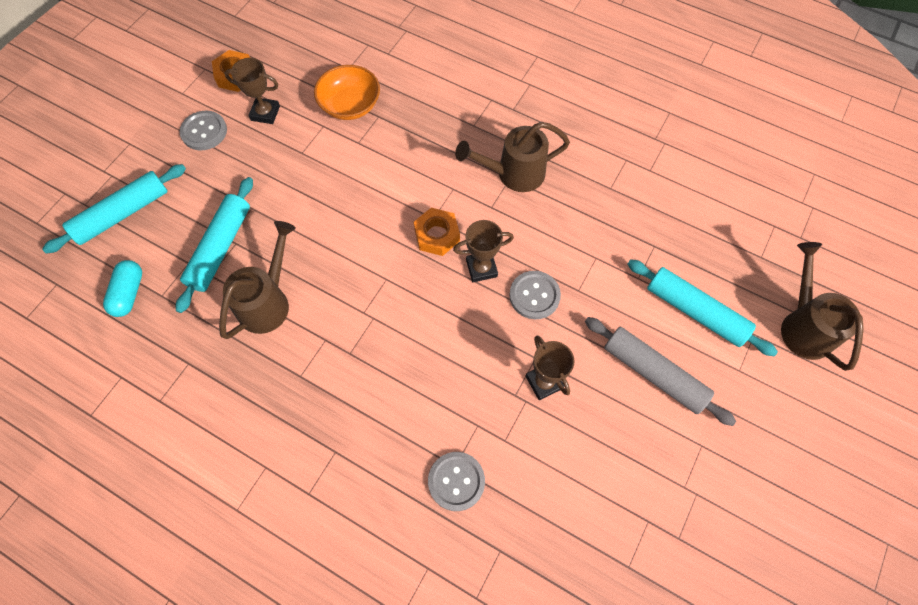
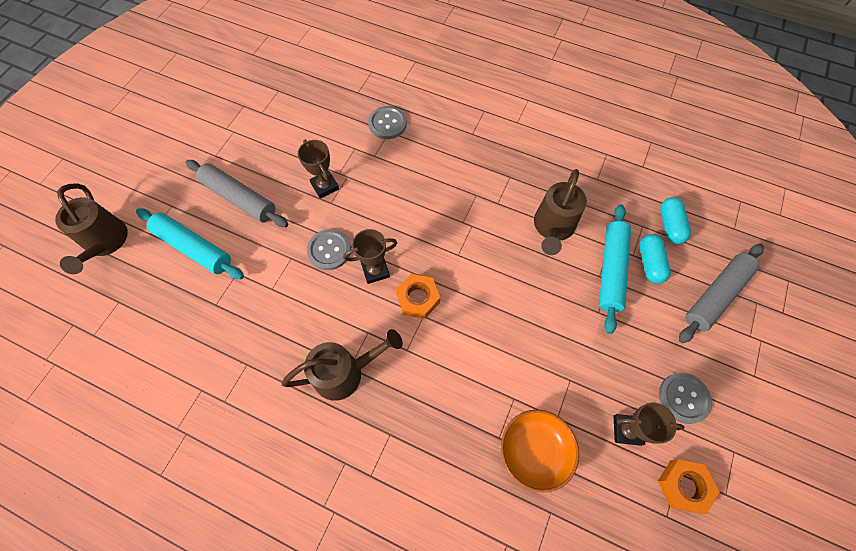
camera: 175 degrees right, 0 degrees up
turquoise rolling pin [42,164,186,254] -> grey rolling pin [679,244,764,343]
none -> turquoise capsule [639,234,671,284]

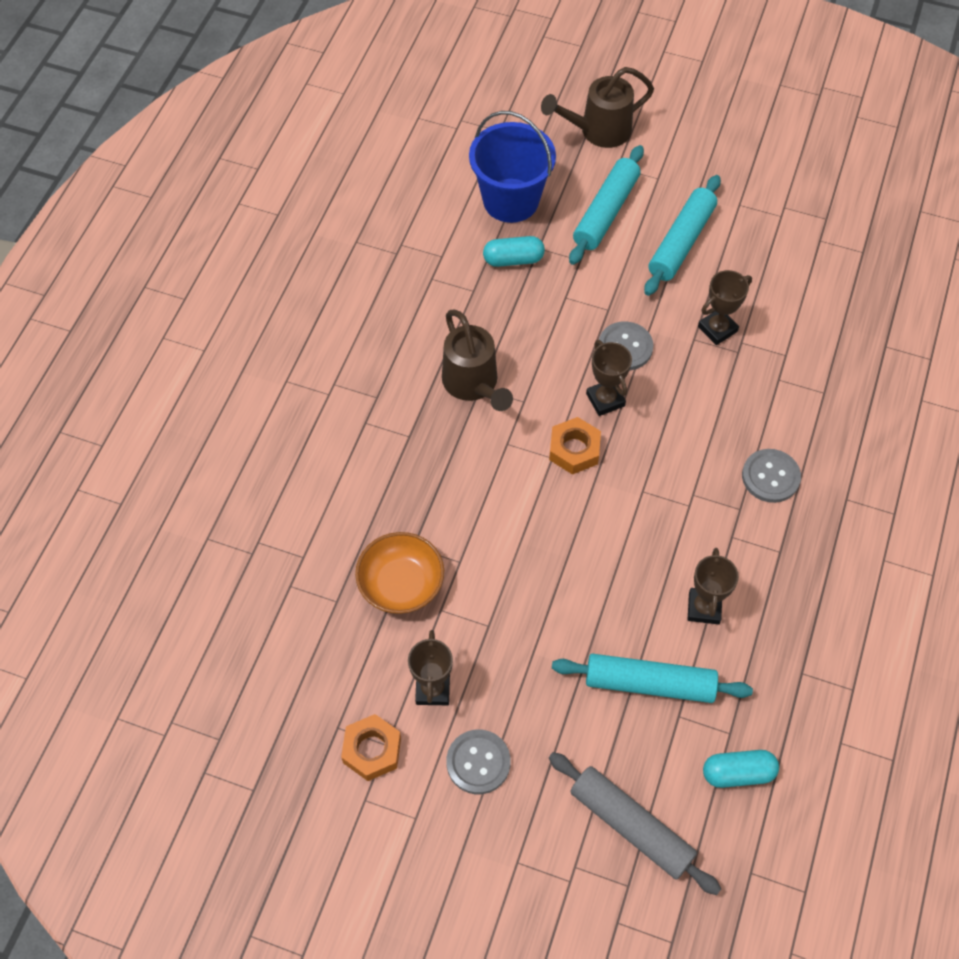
camera: 85 degrees right, 5 degrees down
grey rolling pin [186,160,288,227] -> turquoise rolling pin [644,175,721,296]
grey button [368,106,407,139] -> grey button moved to [742,449,801,503]
brown watering can [534,169,587,255] -> brown trophy [688,548,739,624]
turquoise capsule [639,234,671,284] -> turquoise capsule moved to [483,236,545,267]
none -> blue bucket [469,111,556,223]

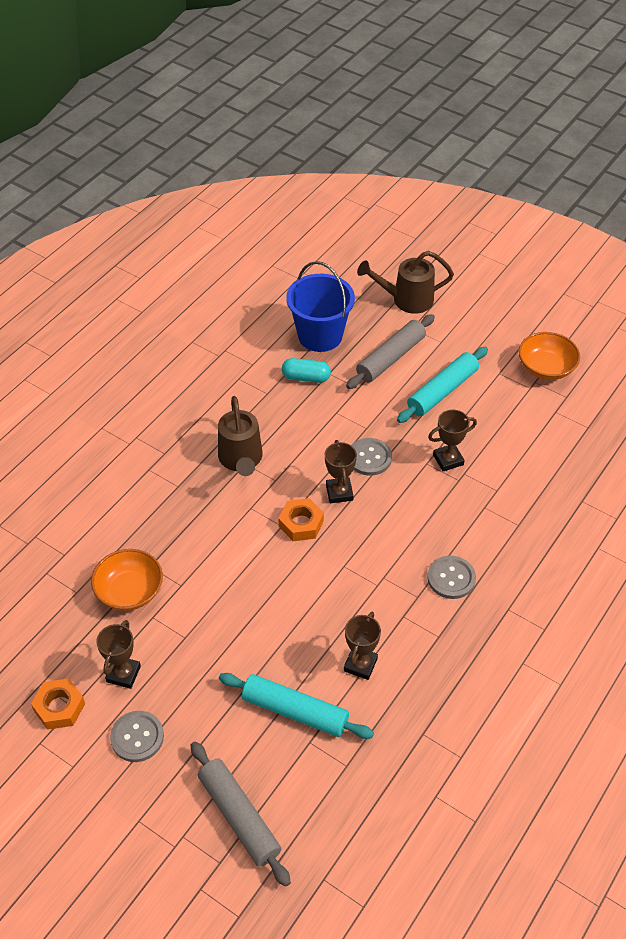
camera: 15 degrees right, 10 degrees down
turquoise rolling pin [569,145,644,265] -> grey rolling pin [346,314,435,389]
turquoise capsule [703,750,779,788] -> none
none -> orange bowl [519,332,580,380]

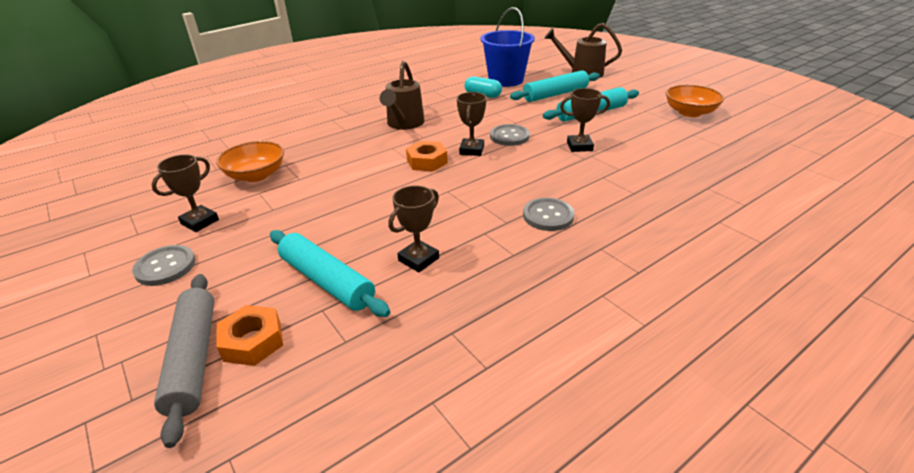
camera: 20 degrees right, 15 degrees down
orange nut [31,679,85,730] -> orange nut moved to [217,305,283,366]
grey rolling pin [346,314,435,389] -> turquoise rolling pin [510,70,600,102]

